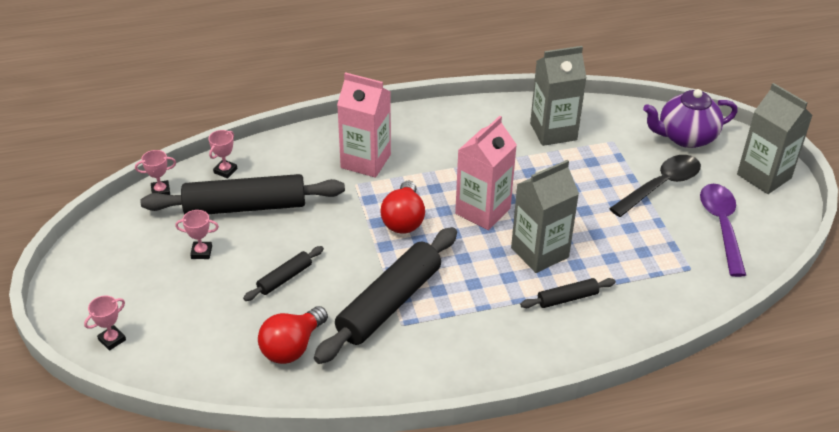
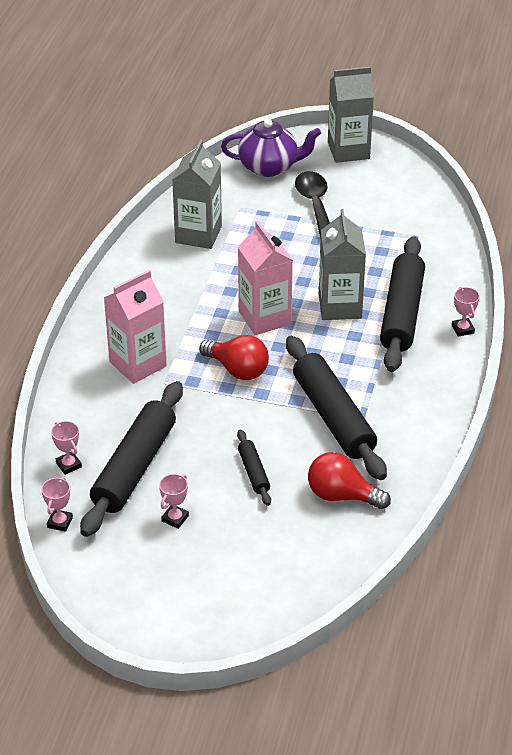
camera: 60 degrees left, 0 degrees up
pink trophy [84,296,126,351] -> pink trophy moved to [452,287,480,337]
red light bulb [258,306,328,364] -> red light bulb turned 135 degrees clockwise [308,452,391,509]
black rolling pin [520,278,616,308] -> black rolling pin [380,236,425,372], size x2.12
purple teapot [643,89,738,148] -> purple teapot turned 105 degrees counterclockwise [221,119,321,177]
purple spoon [700,184,746,277] -> none

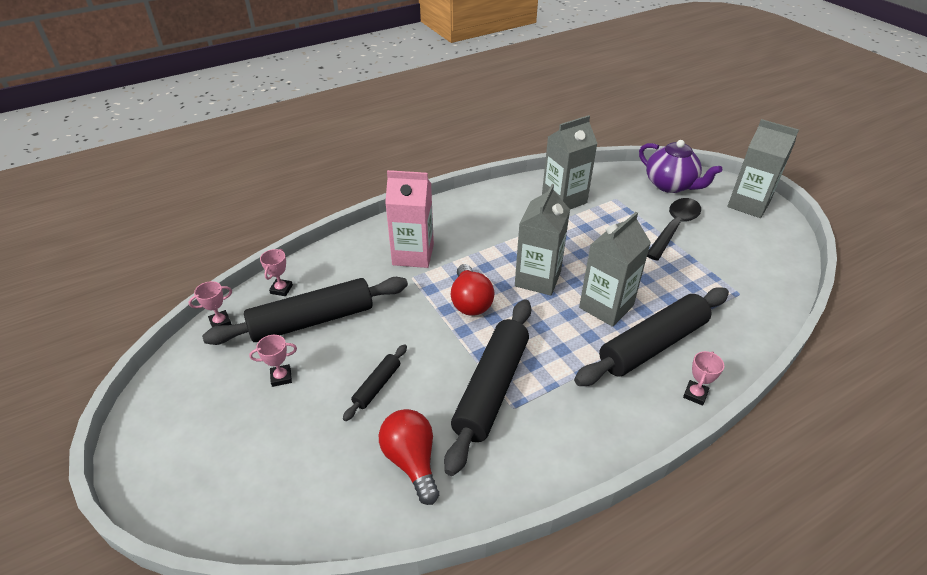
camera: 45 degrees right, 0 degrees up
pink carton [238,221,293,335] -> grey carton [515,184,570,296]

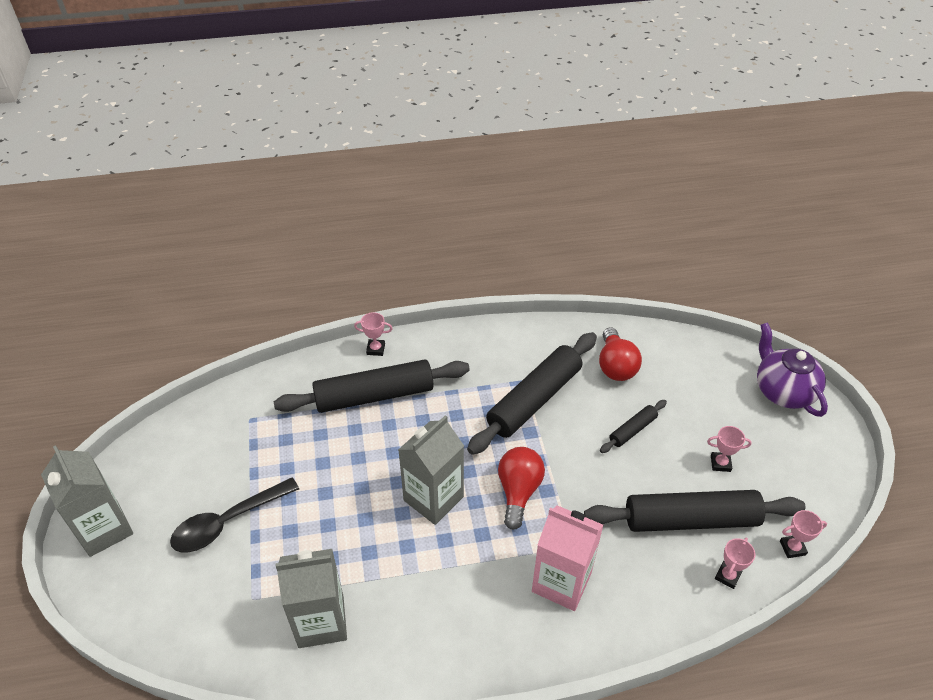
camera: 160 degrees left, 5 degrees up
grey carton [579,212,651,327] -> none
purple teapot [639,140,722,193] -> purple teapot moved to [757,323,828,417]
pink trophy [683,351,724,406] -> pink trophy turned 45 degrees clockwise [354,312,393,356]

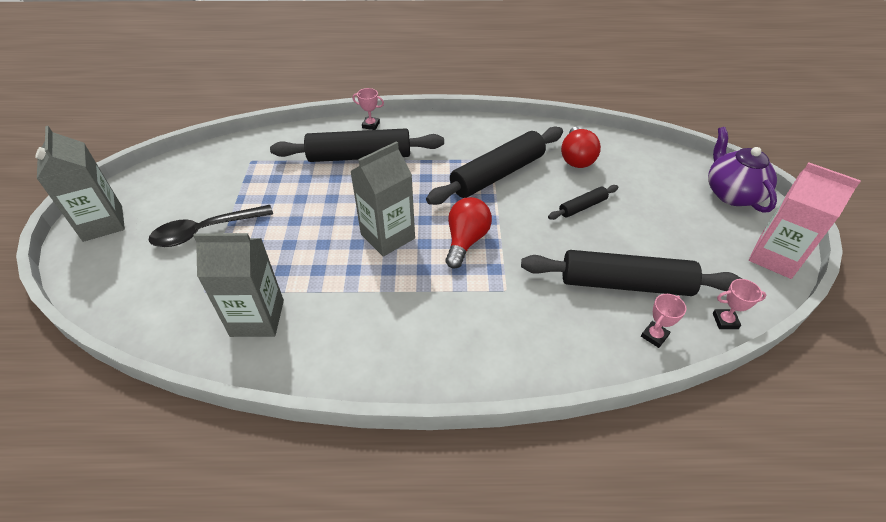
camera: 10 degrees right, 0 degrees up
pink carton [532,505,603,611] -> pink carton moved to [749,162,861,279]
pink trophy [707,426,752,472] -> none

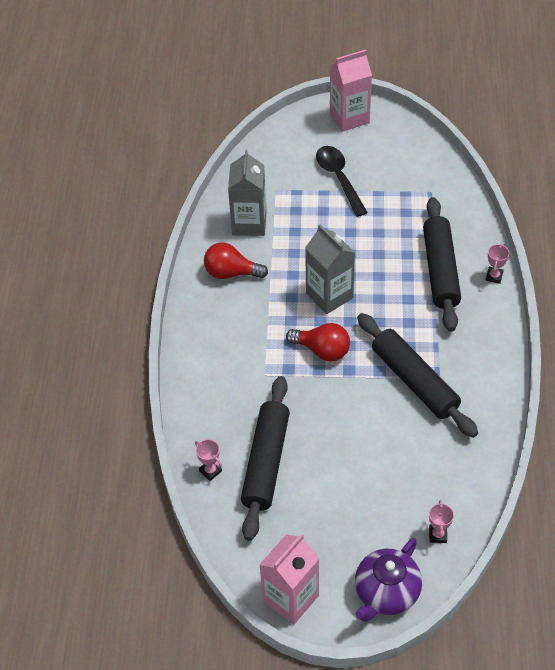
camera: 95 degrees right, 5 degrees up
grey carton [35,126,125,242] -> pink carton [330,50,372,132]
black rolling pin [548,185,619,220] -> none
red light bulb [561,127,601,168] -> red light bulb moved to [204,242,268,279]
purple teapot [708,127,777,213] -> purple teapot turned 135 degrees clockwise [355,538,422,622]
pink trophy [713,279,767,329] -> pink trophy moved to [429,500,454,543]

